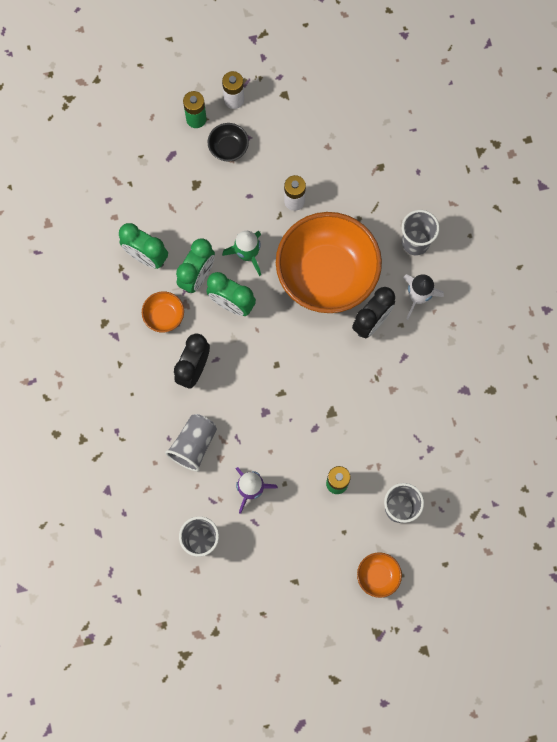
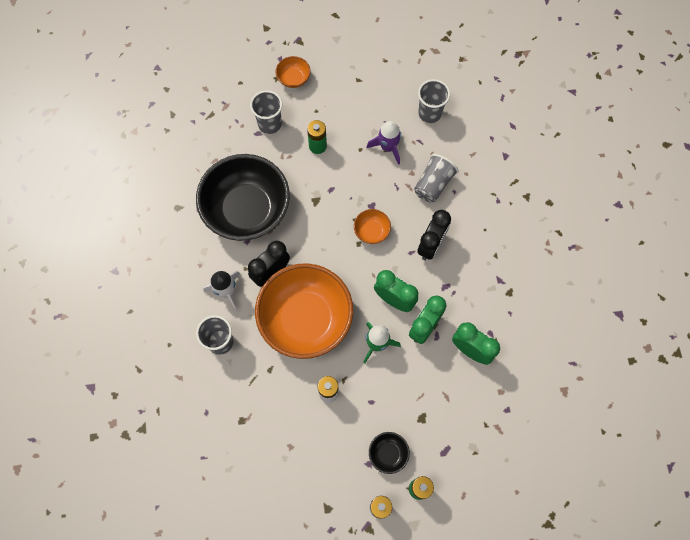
camera: 175 degrees left, 5 degrees down
orange bowl [142,291,184,333] -> orange bowl moved to [354,209,391,244]
none -> black bowl [196,154,290,241]

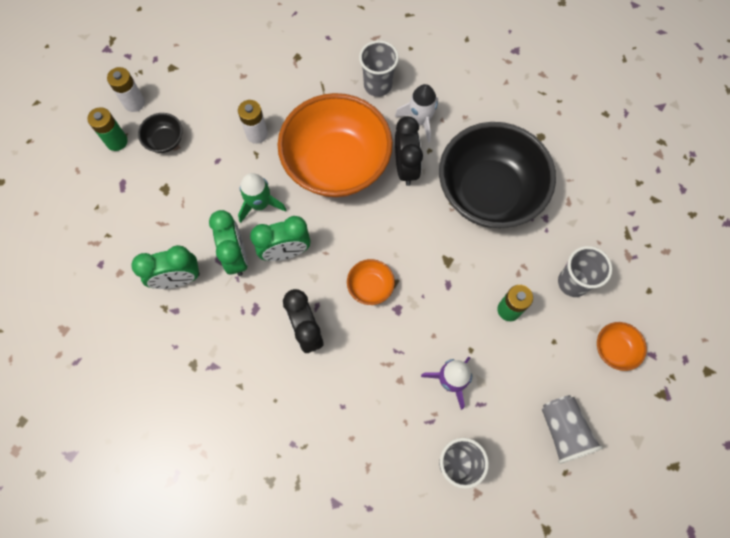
camera: 130 degrees right, 0 degrees up
grey cup [414,154,459,203] -> grey cup moved to [542,395,603,464]

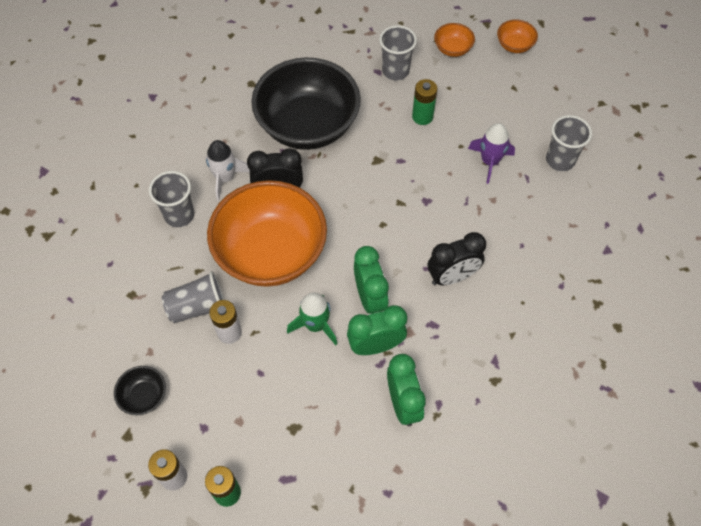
camera: 90 degrees left, 10 degrees down
black bowl [138,113,183,153] -> black bowl moved to [114,366,166,416]
orange bowl [347,259,395,305] -> orange bowl moved to [497,19,538,53]
grey cup [542,395,603,464] -> grey cup moved to [162,271,224,323]

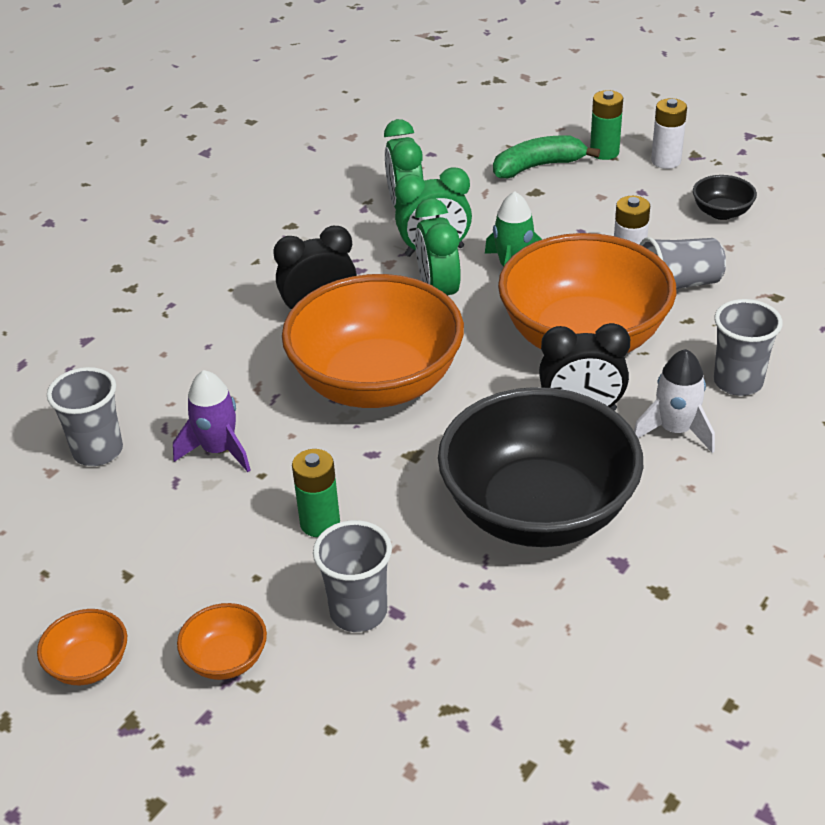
camera: 175 degrees left, 20 degrees down
none -> orange bowl [282,274,464,408]
none -> green banana [493,135,600,178]

